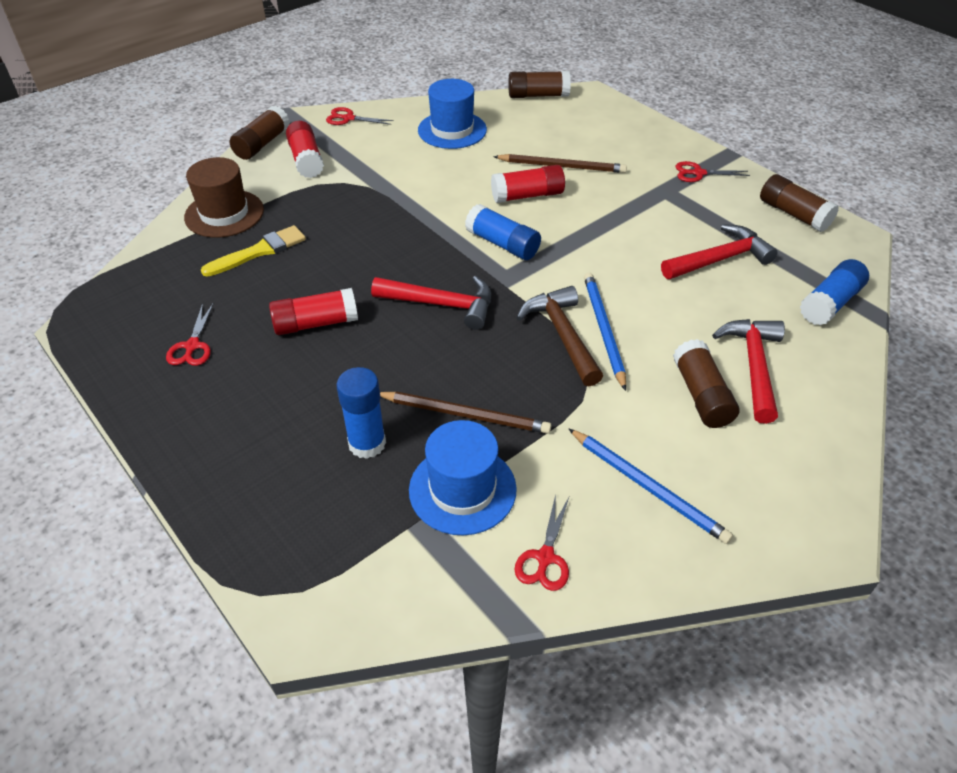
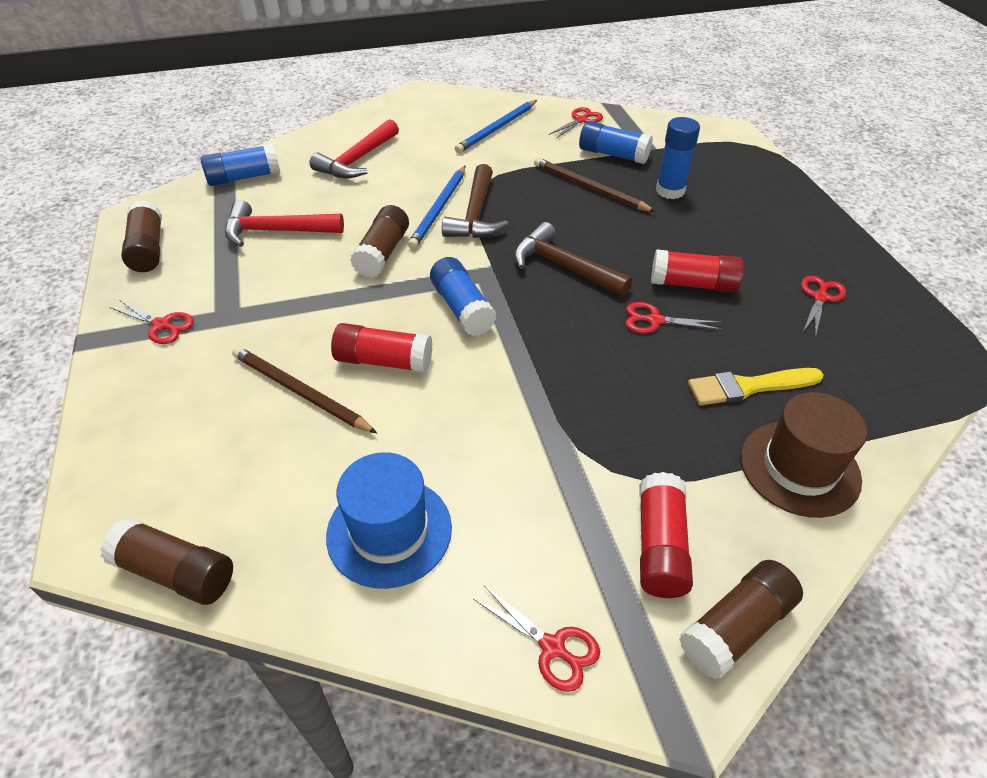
camera: 155 degrees left, 0 degrees up
red hammer [371,276,491,330] -> brown hammer [514,222,632,297]
blue hat [409,420,517,536] -> blue glue stick [579,121,653,164]
blue pencil [568,428,733,544] -> blue pencil turned 120 degrees counterclockwise [455,100,537,153]
brown glue stick [673,339,739,428] -> brown glue stick moved to [350,205,409,278]
none -> red scissors [626,302,722,333]

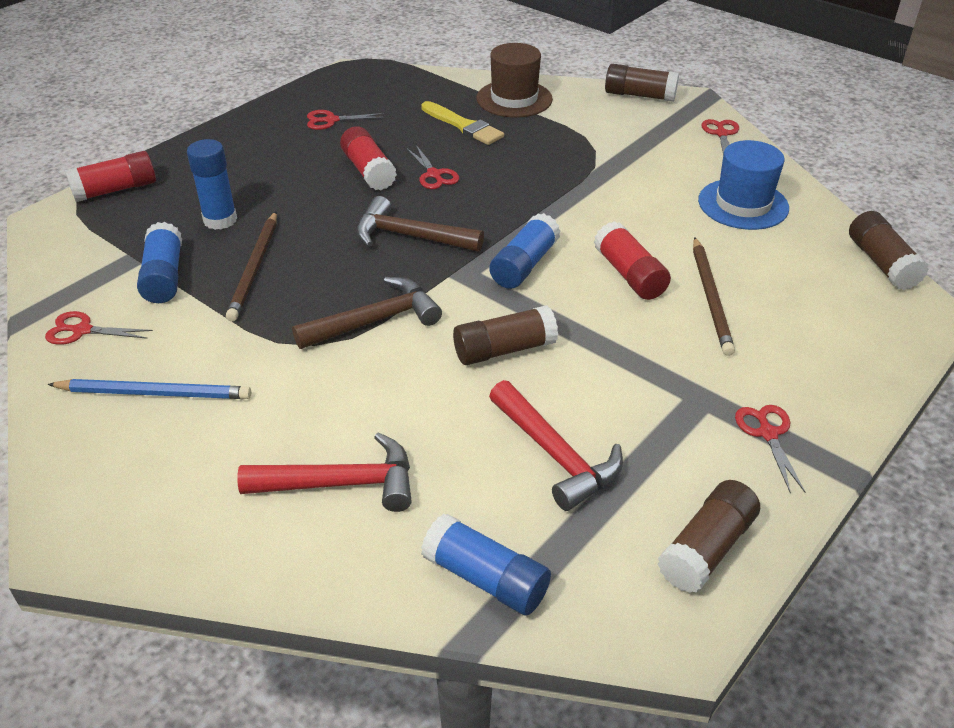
camera: 125 degrees left, 5 degrees down
blue pencil [408,166,465,249] -> none
brown hammer [514,222,632,297] -> brown hammer turned 105 degrees clockwise [356,196,484,252]
red glue stick [639,472,693,598] -> red glue stick moved to [65,151,156,202]

